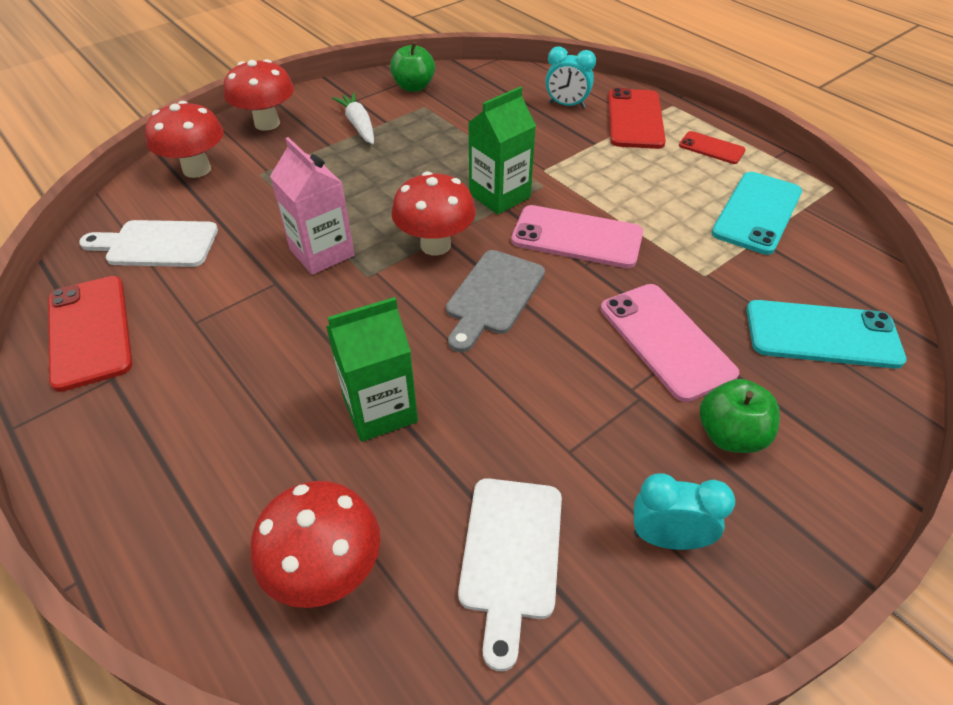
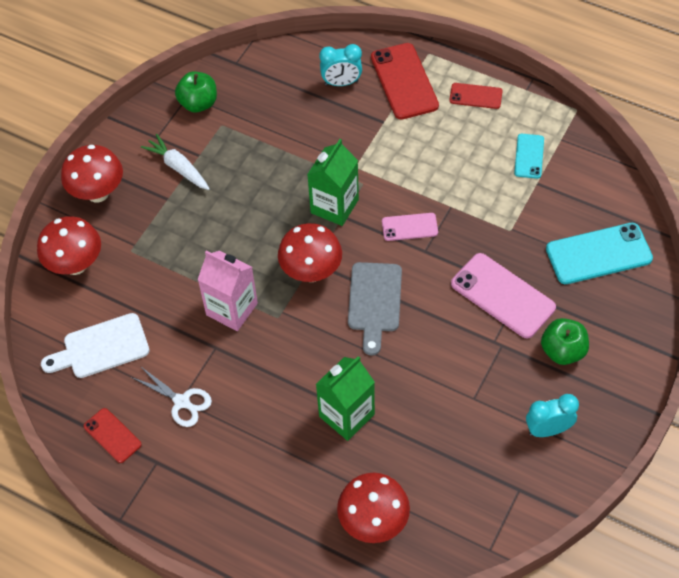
camera: 20 degrees left, 10 degrees up
red phone [48,276,133,392] -> red phone [84,408,142,463], size x0.56
white cutting board [458,478,562,671] -> none
pink phone [511,205,643,268] -> pink phone [382,213,438,241], size x0.56
turquoise phone [712,172,802,255] -> turquoise phone [514,134,544,179], size x0.56
none -> white scissors [131,366,212,427]

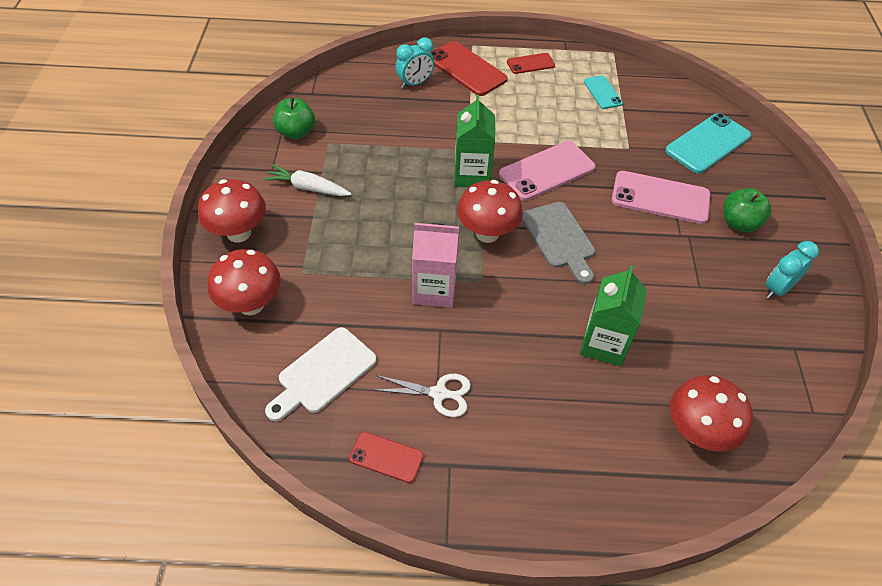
camera: 30 degrees left, 5 degrees down
pink phone [382,213,438,241] -> pink phone [499,141,595,201], size x1.78

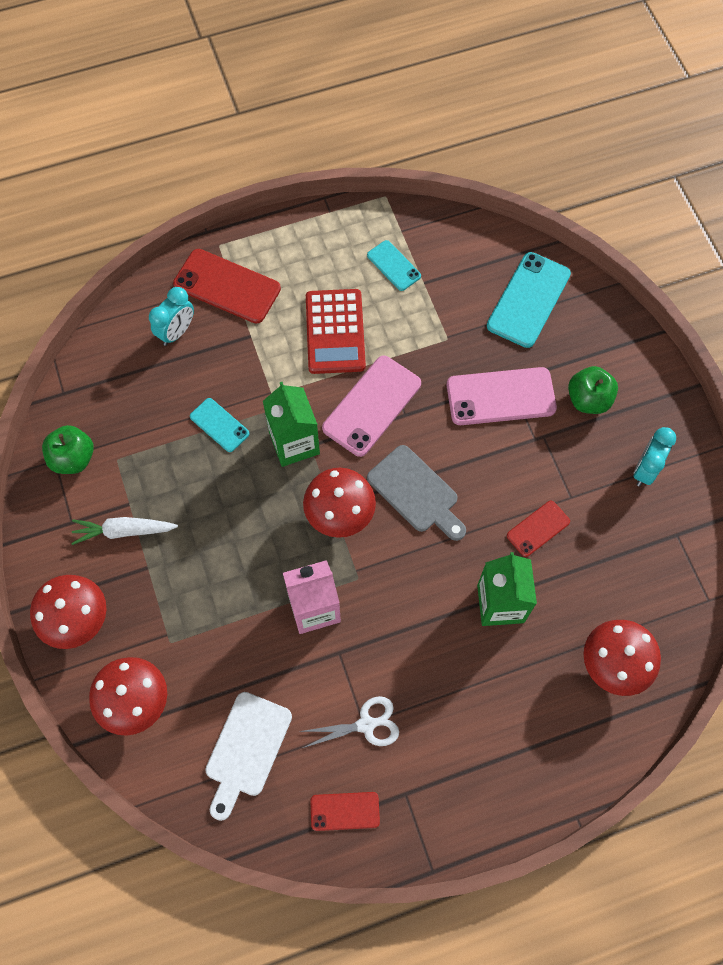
camera: 20 degrees left, 15 degrees up
red phone [507,53,555,74] -> red phone moved to [507,501,570,557]
none -> turquoise phone [190,398,250,452]
none -> red calculator [306,289,366,374]

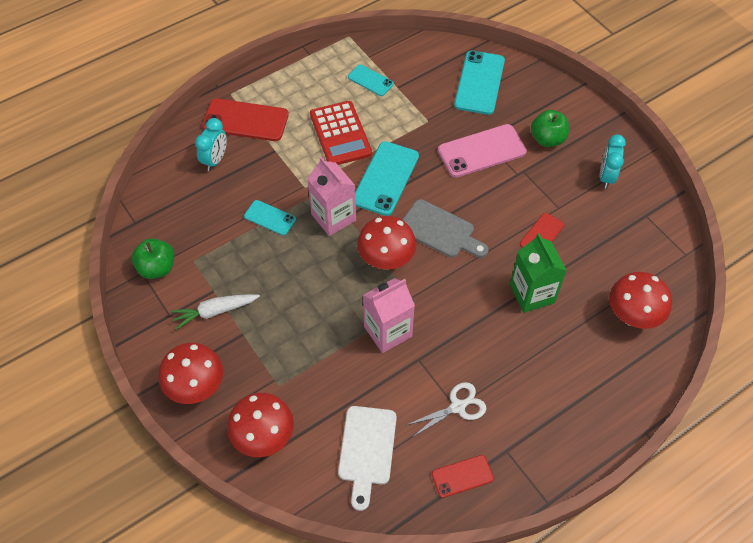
camera: 15 degrees left, 10 degrees down
green carton [263,382,320,467] -> pink carton [307,157,356,236]
pink phone [322,356,421,457] -> turquoise phone [355,141,419,216]

